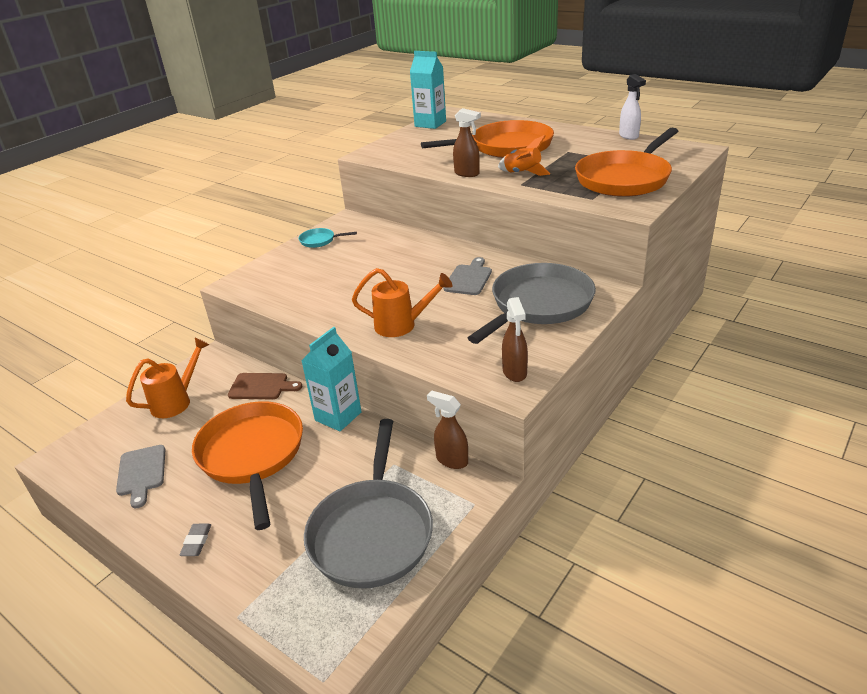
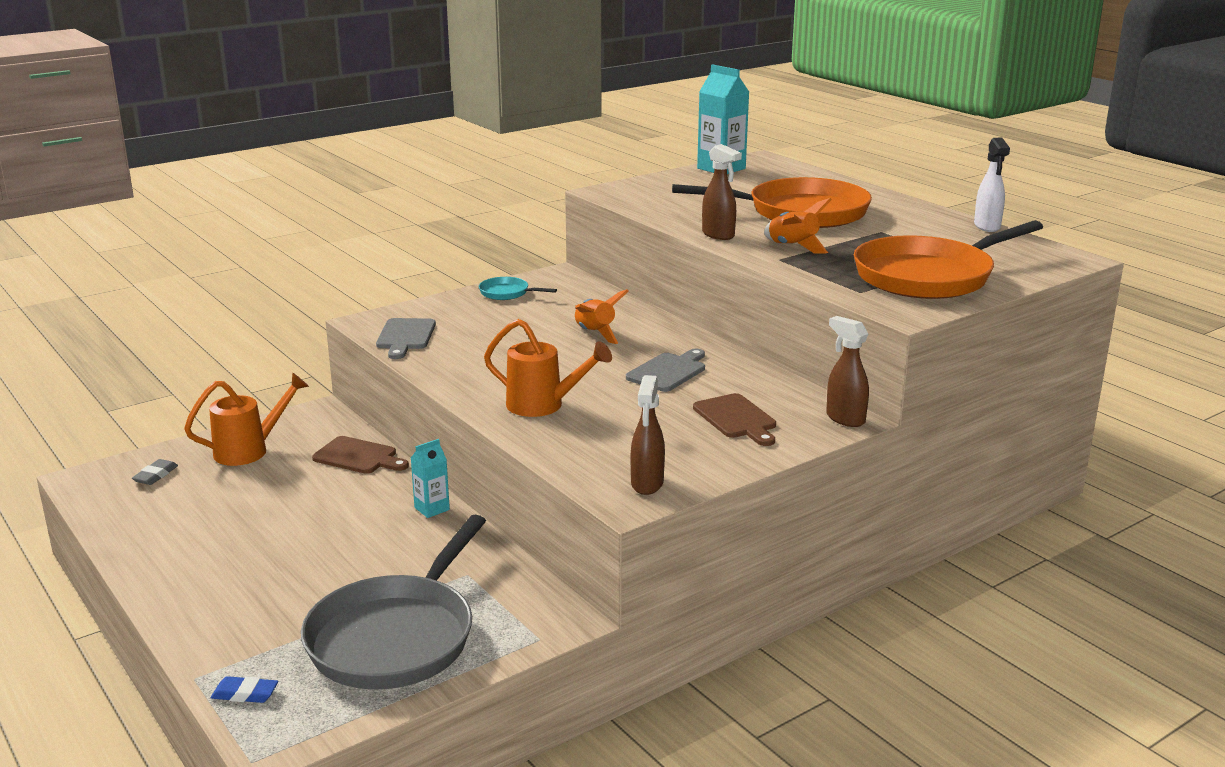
camera: 15 degrees right, 10 degrees down
grey cutting board [116,445,166,509] -> grey cutting board moved to [376,318,436,359]
grey eraser [179,524,211,556] -> grey eraser moved to [132,459,178,485]
orange pan [192,401,303,530] -> none
turquoise carton [301,327,362,431] -> turquoise carton [411,439,450,518], size x0.56
brown spray bottle [427,391,468,469] -> brown spray bottle moved to [826,316,869,427]
grey pan [468,263,596,344] -> brown cutting board [693,393,776,446]
none -> blue eraser [211,676,278,703]
none -> orange rocket [575,289,629,344]

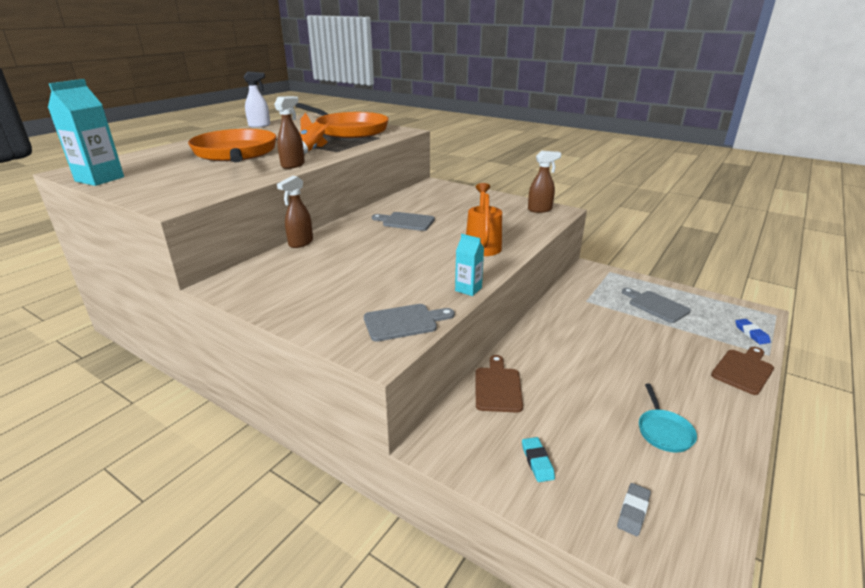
camera: 110 degrees left, 5 degrees up
grey eraser [132,459,178,485] -> grey eraser turned 60 degrees counterclockwise [617,483,651,536]
orange watering can [184,372,309,466] -> turquoise eraser [522,437,555,482]
grey pan [301,515,486,690] -> grey cutting board [622,288,691,323]
turquoise carton [411,439,450,518] -> turquoise carton moved to [455,234,484,296]
turquoise pan [479,277,557,300] -> turquoise pan moved to [639,383,697,452]
orange rocket [575,289,629,344] -> none
brown cutting board [693,393,776,446] -> brown cutting board moved to [711,347,774,395]
brown spray bottle [826,316,869,427] -> brown spray bottle moved to [277,176,313,248]

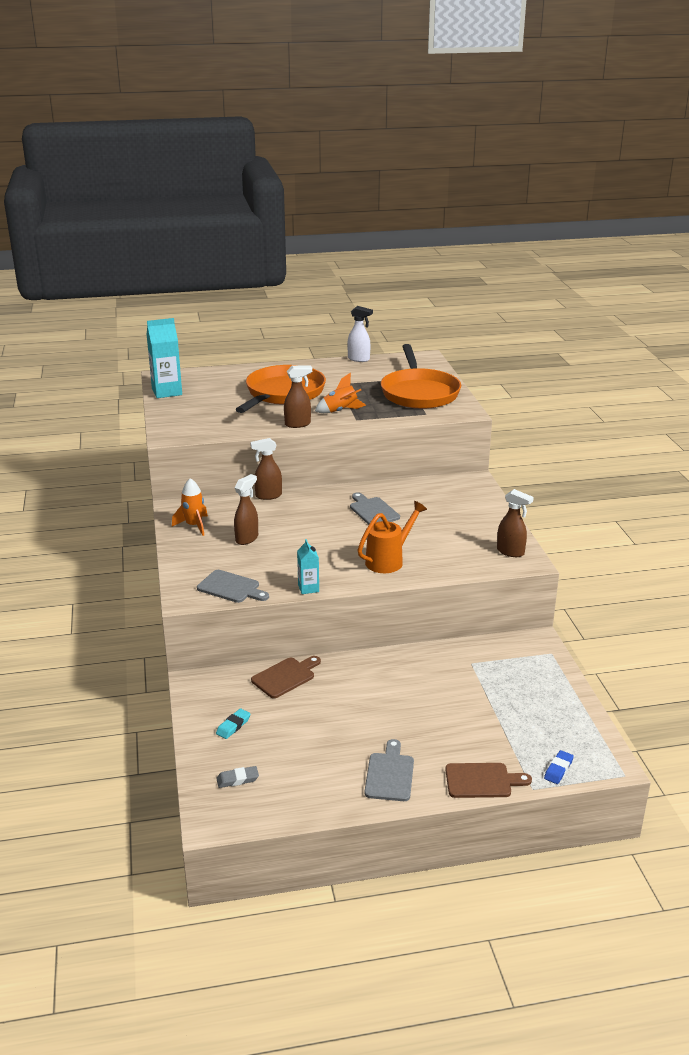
camera: 45 degrees right, 0 degrees up
grey cutting board [622,288,691,323] -> grey cutting board moved to [364,739,414,801]
turquoise pan [639,383,697,452] -> none
none -> orange rocket [172,478,208,536]
none -> brown spray bottle [234,474,258,545]

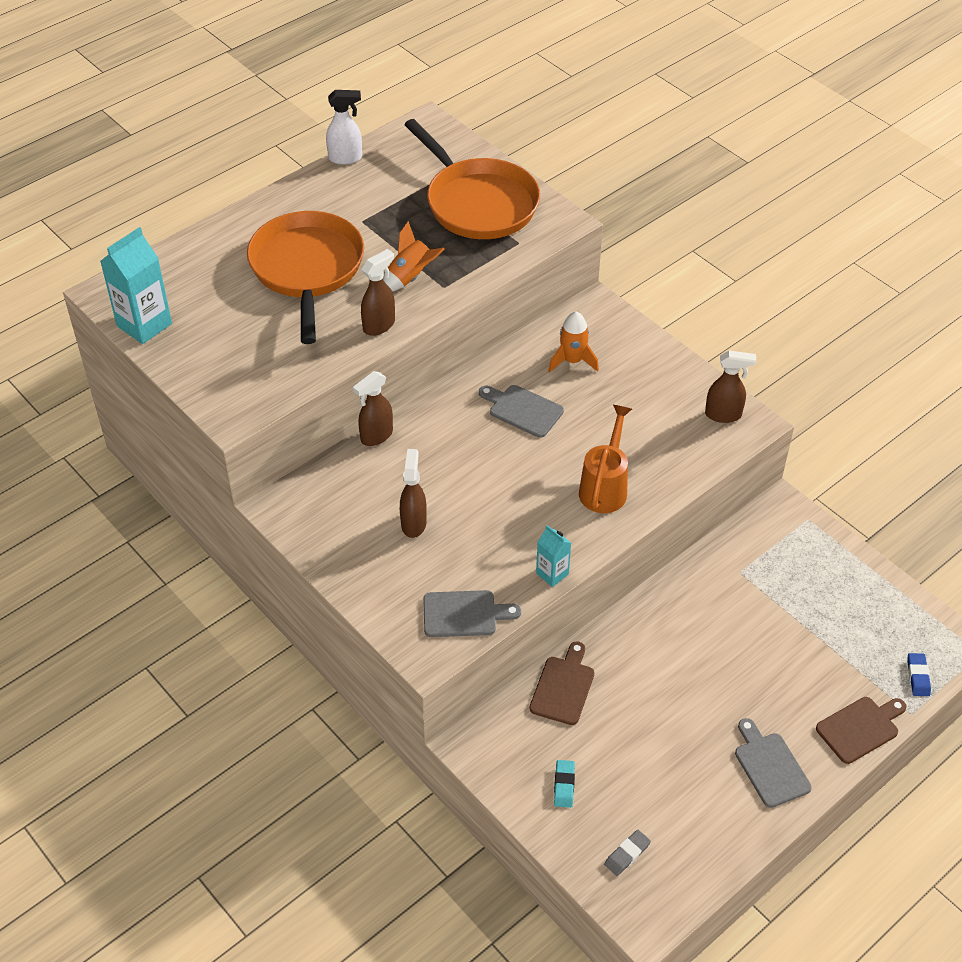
camera: 30 degrees left, 20 degrees up
orange rocket [172,478,208,536] -> orange rocket moved to [548,311,599,372]

